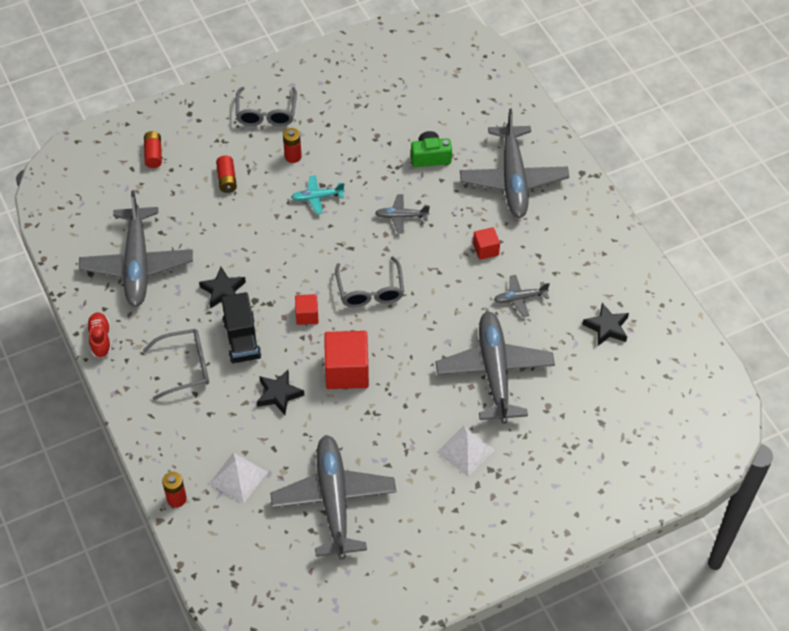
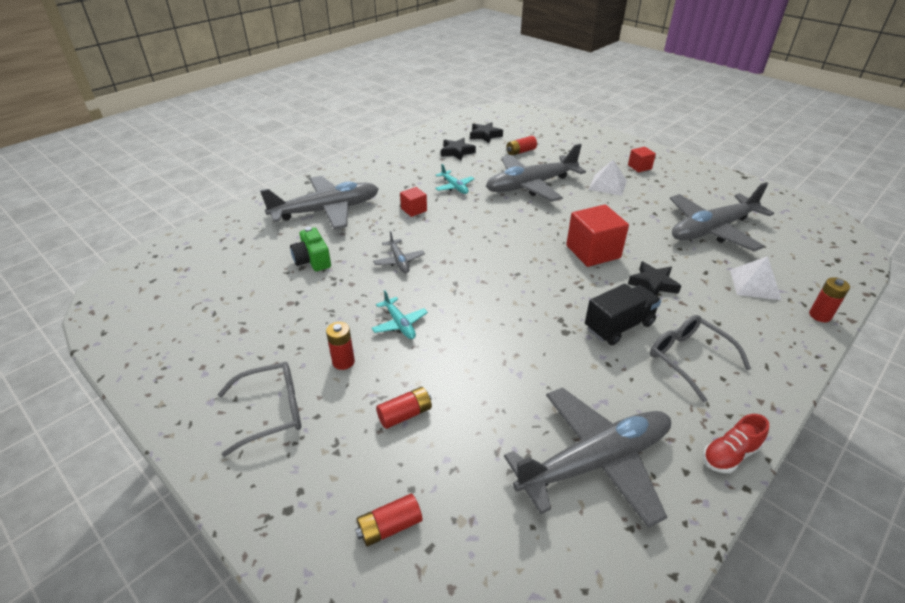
camera: 110 degrees left, 15 degrees down
black star [199,267,246,309] -> black star moved to [470,122,503,143]
red cube [295,294,319,325] -> red cube moved to [628,147,656,172]
grey glasses [335,257,404,307] -> none
grey plane [494,275,550,317] -> turquoise plane [435,164,474,194]
none -> red battery [506,136,537,156]

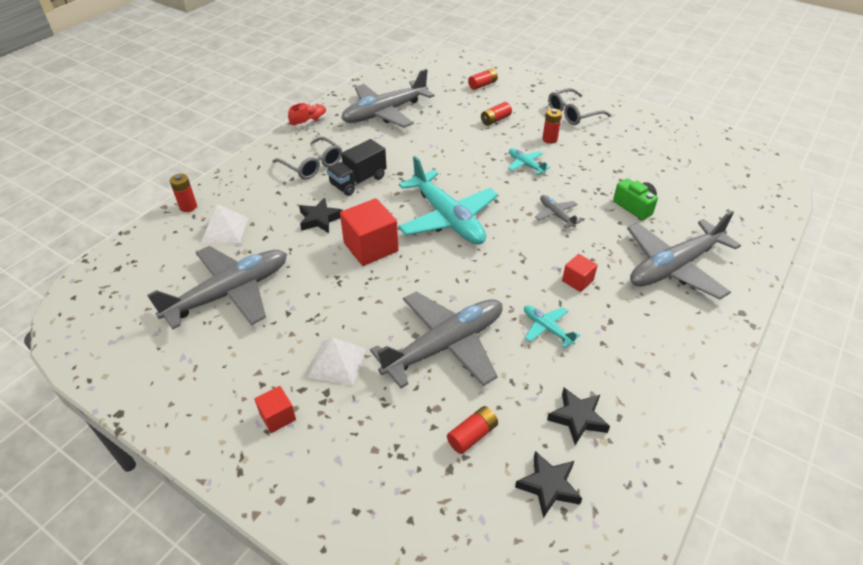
camera: 170 degrees right, 5 degrees up
none -> turquoise plane [398,156,498,244]

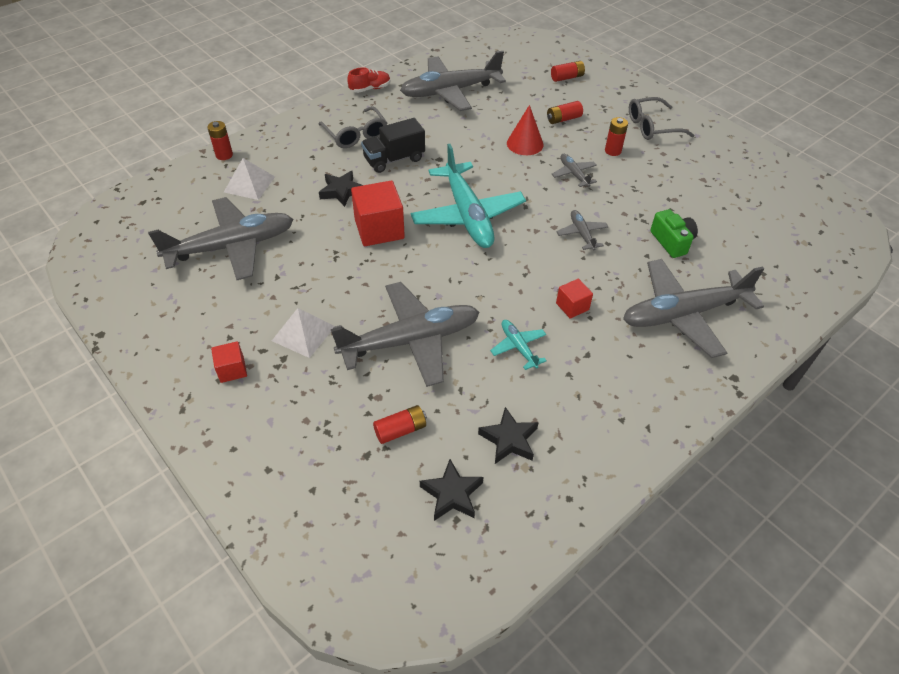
camera: 15 degrees right, 5 degrees up
turquoise plane [508,148,550,175] -> grey plane [552,154,597,187]
none -> red cone [507,105,544,155]

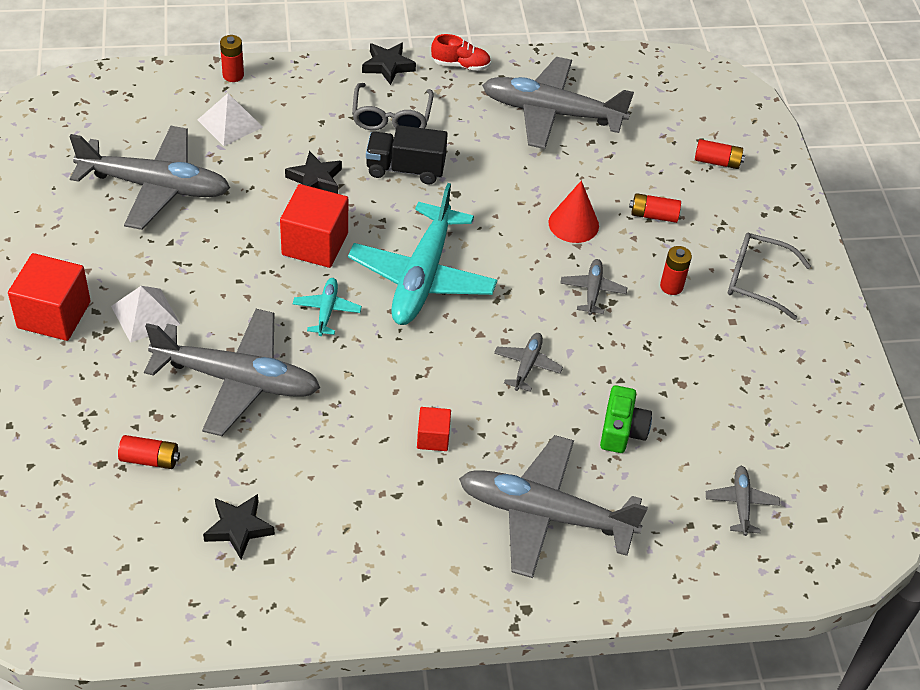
camera: 30 degrees right, 0 degrees up
red cube [211,341,247,383] -> red cube [8,253,91,341], size x1.88
black star [420,459,483,521] -> black star moved to [362,43,416,85]
turquoise plane [490,320,547,370] -> turquoise plane moved to [293,278,362,336]
none -> grey plane [706,466,780,536]

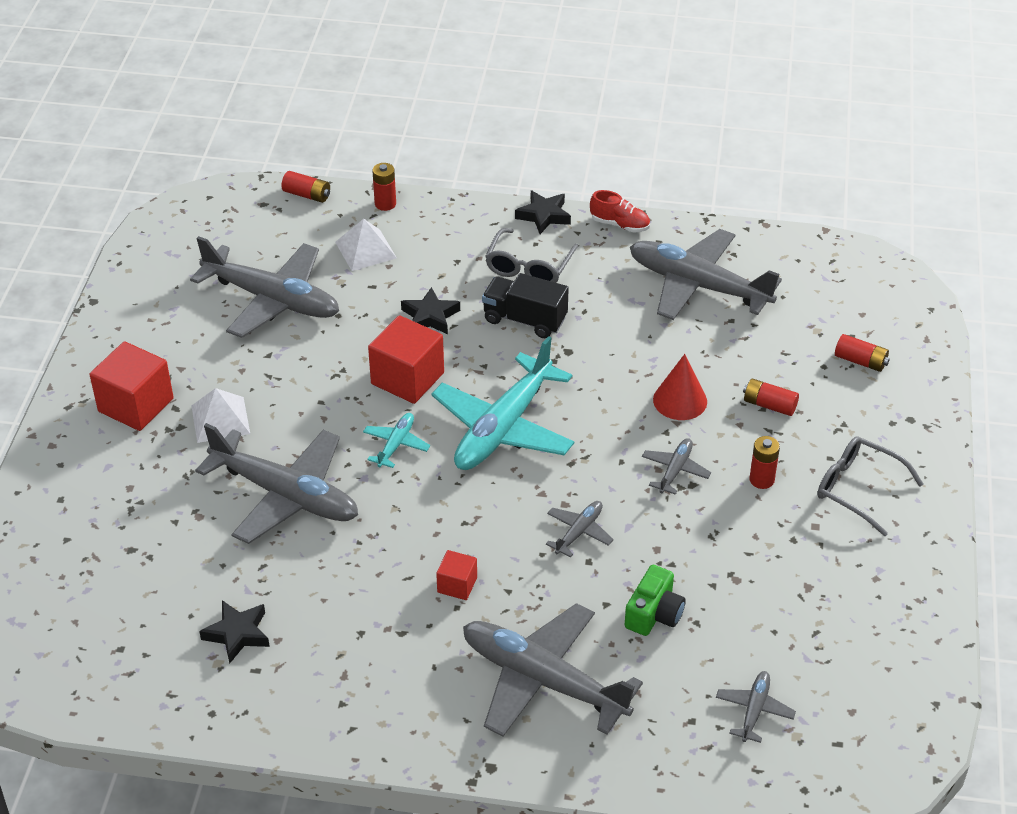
camera: 20 degrees right, 5 degrees down
red battery [118,435,180,469] -> red battery moved to [282,171,330,203]

